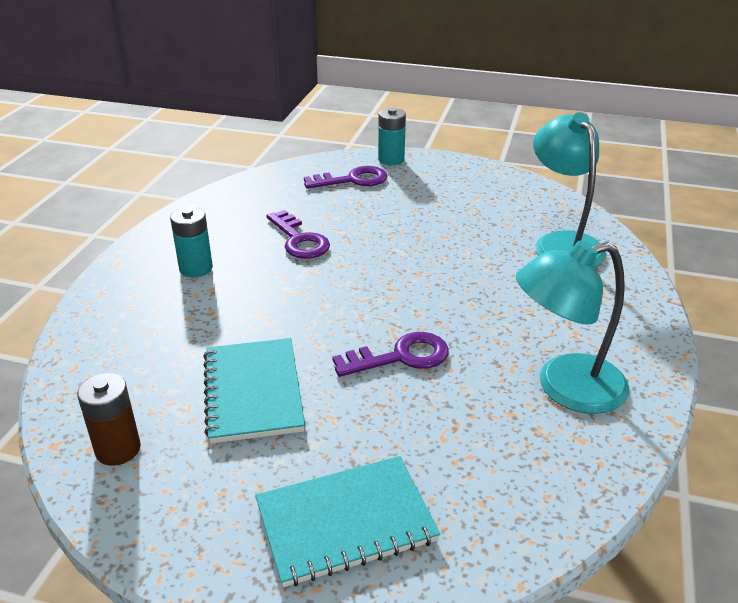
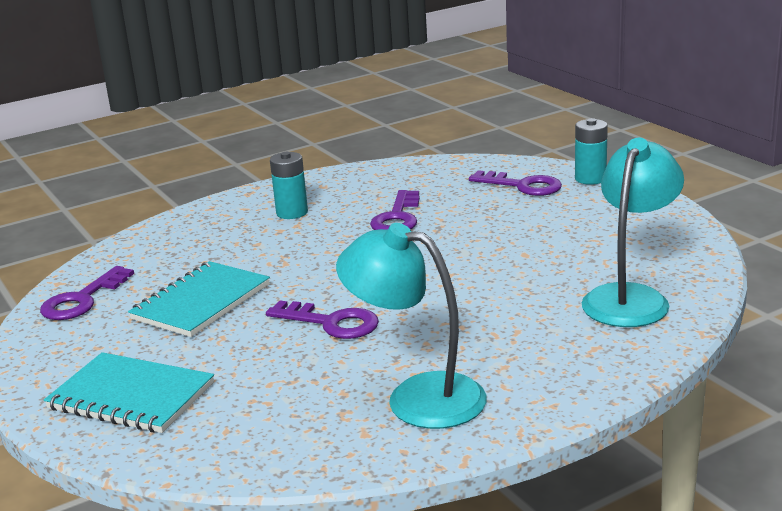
camera: 45 degrees right, 10 degrees down
brown battery [77,373,141,466] -> purple key [40,266,134,320]

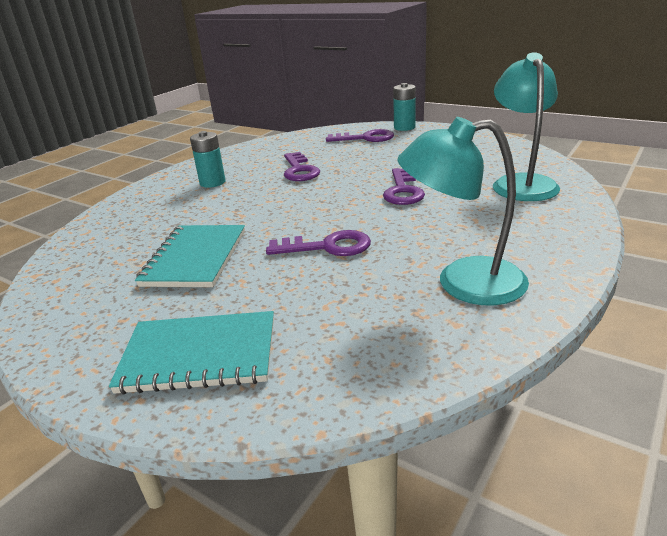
camera: 25 degrees left, 5 degrees up
purple key [40,266,134,320] -> purple key moved to [383,168,425,205]

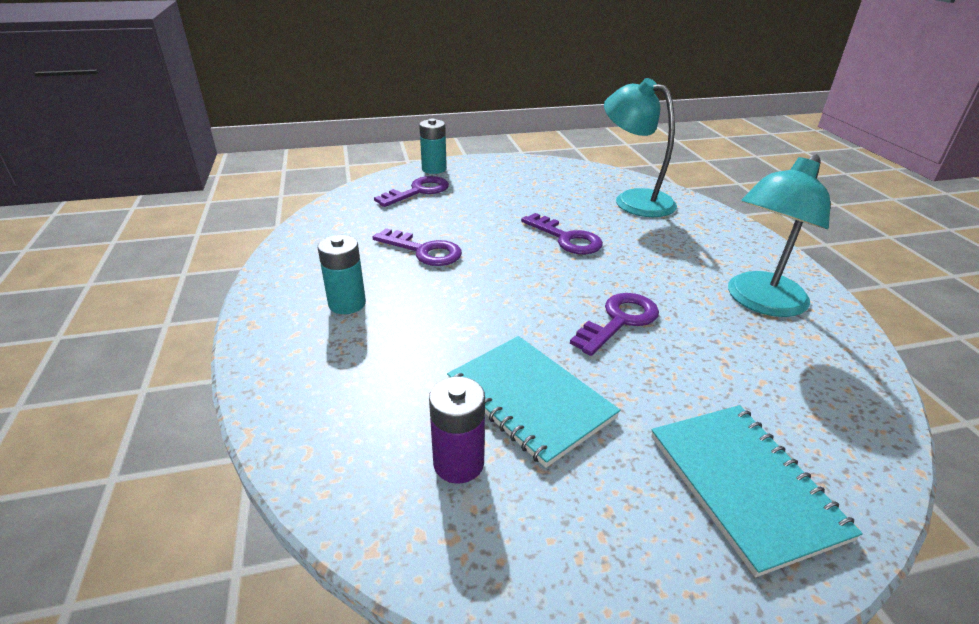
camera: 50 degrees left, 5 degrees up
turquoise notebook [109,311,274,395] -> turquoise notebook turned 60 degrees counterclockwise [651,405,863,577]
none -> purple battery [429,377,485,484]

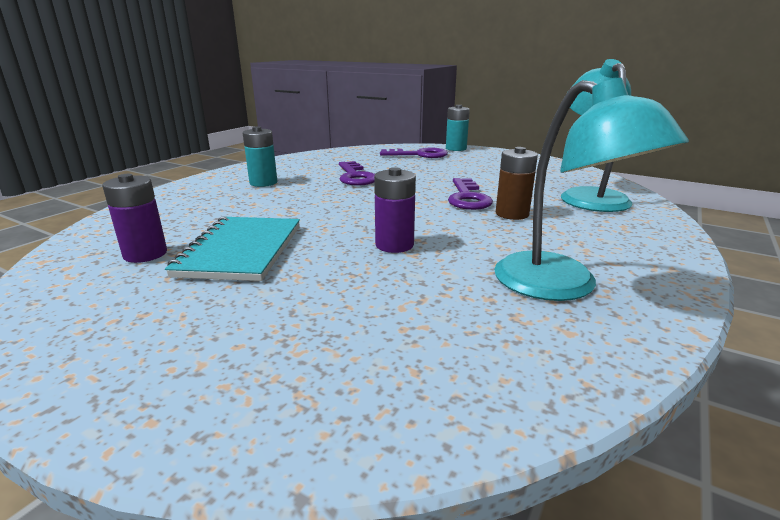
camera: 45 degrees right, 10 degrees down
purple key [570,293,659,356] -> purple battery [374,167,416,253]
turquoise notebook [651,405,863,577] -> none
turquoise lamp [728,154,830,317] -> turquoise lamp turned 120 degrees counterclockwise [494,78,689,301]
none -> brown battery [496,147,538,220]

